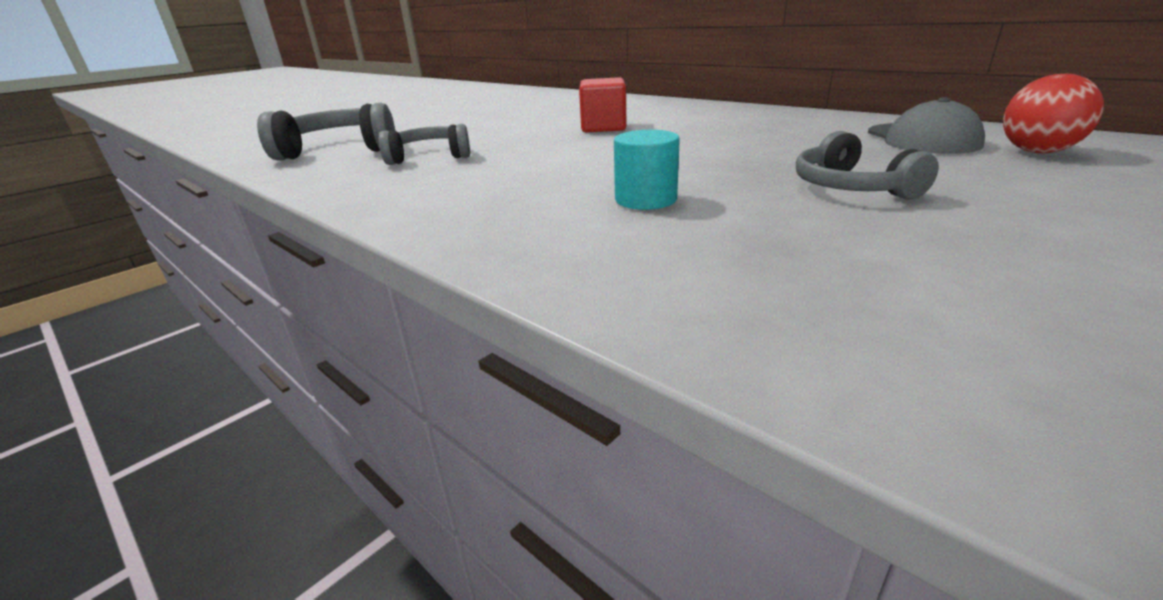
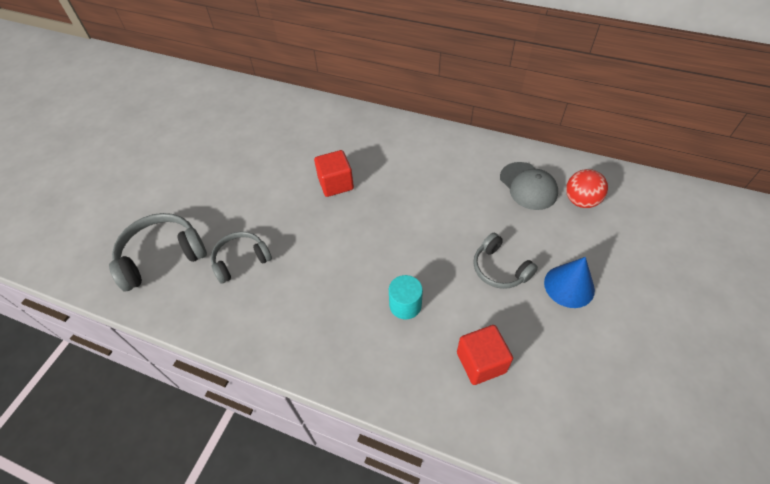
camera: 20 degrees left, 25 degrees up
none -> red cube [457,325,513,385]
none -> blue cone [544,257,595,308]

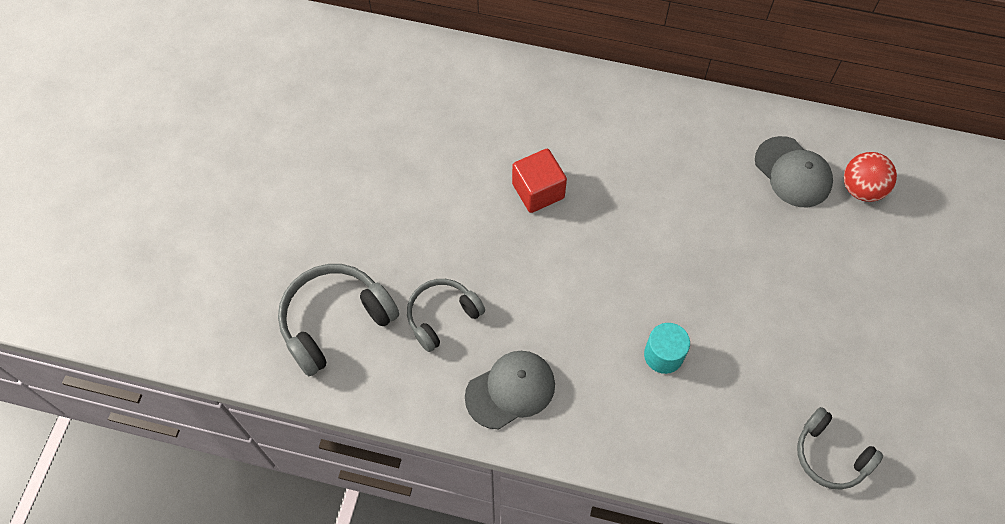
camera: 10 degrees left, 10 degrees up
red cube [457,325,513,385] -> none
grey headphones [473,233,538,289] -> grey headphones moved to [797,407,883,490]
blue cone [544,257,595,308] -> none
none -> grey cap [465,351,555,429]

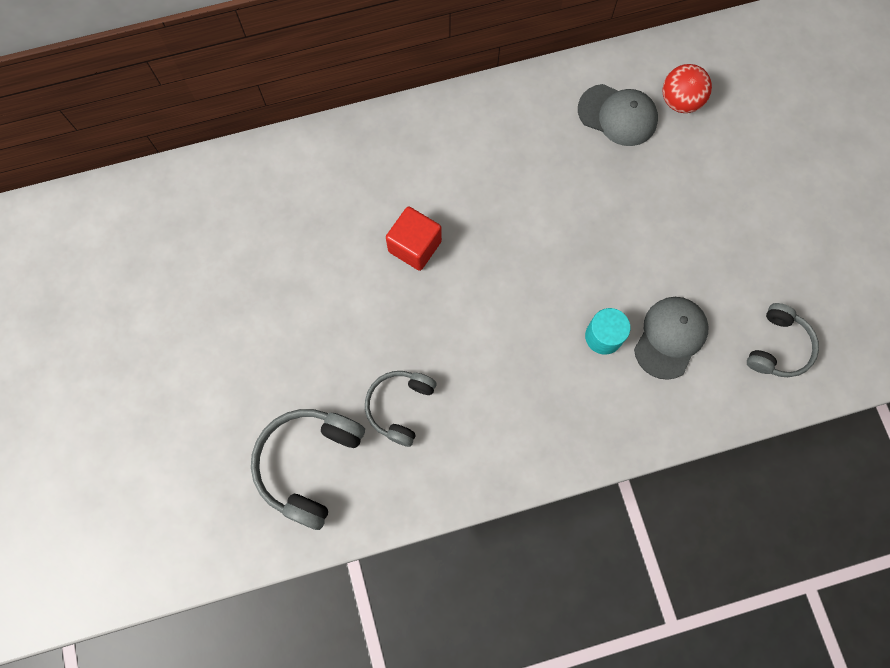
camera: 30 degrees left, 10 degrees up
grey cap [465,351,555,429] -> grey cap moved to [634,297,709,380]
grey headphones [797,407,883,490] -> grey headphones turned 75 degrees counterclockwise [747,303,819,377]

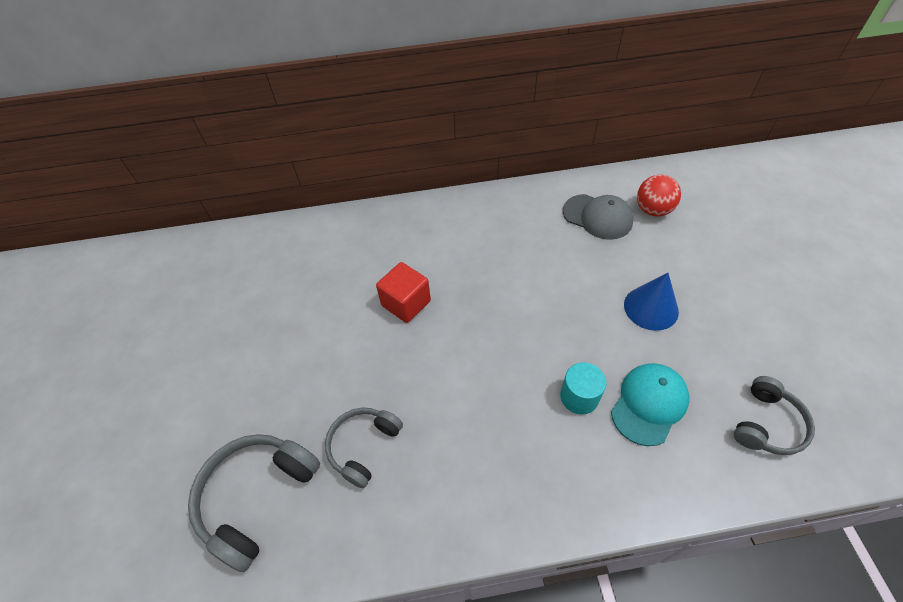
camera: 10 degrees right, 20 degrees down
grey cap [634,297,709,380] -> turquoise cap [611,363,689,446]
none -> blue cone [624,273,679,331]

